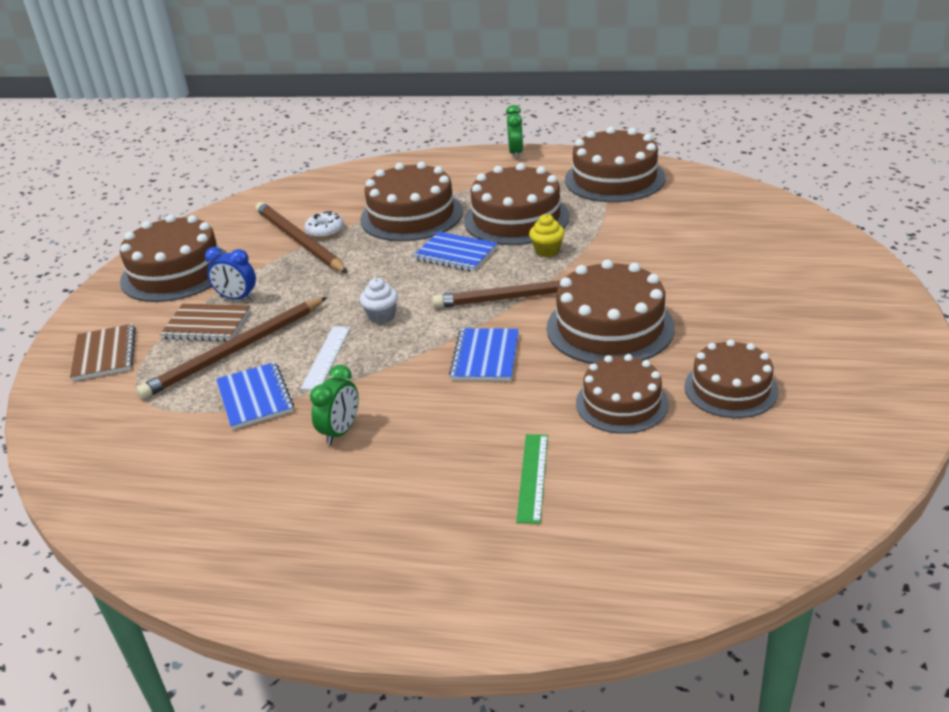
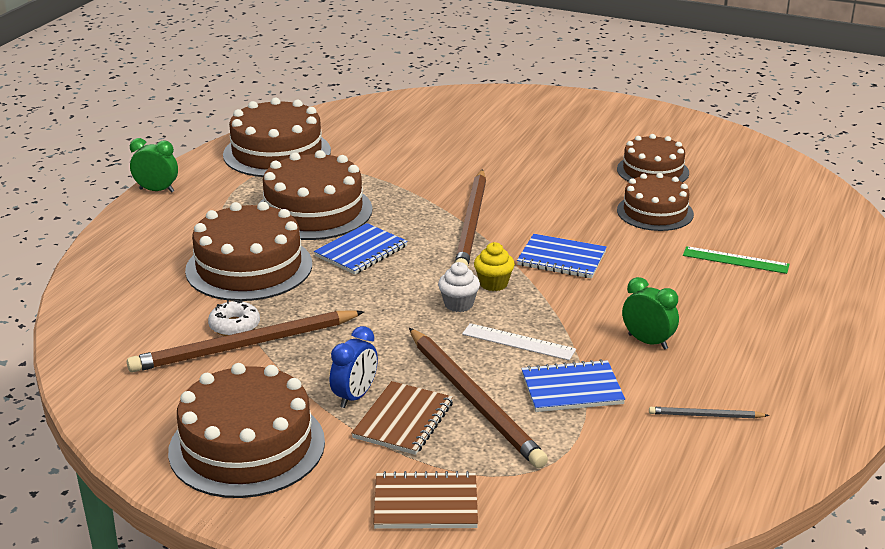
camera: 80 degrees left, 5 degrees down
yellow cupcake [529,214,565,257] -> yellow cupcake moved to [474,242,515,291]
brown cake [547,260,675,364] -> none
none -> grey pencil [649,407,769,418]

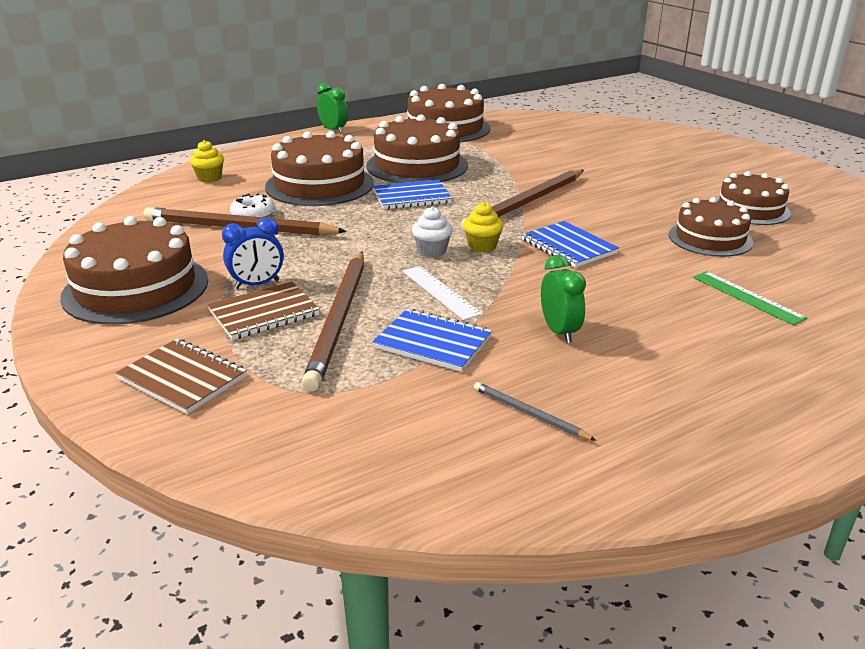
camera: 35 degrees right, 0 degrees up
none -> yellow cupcake [190,140,224,183]

